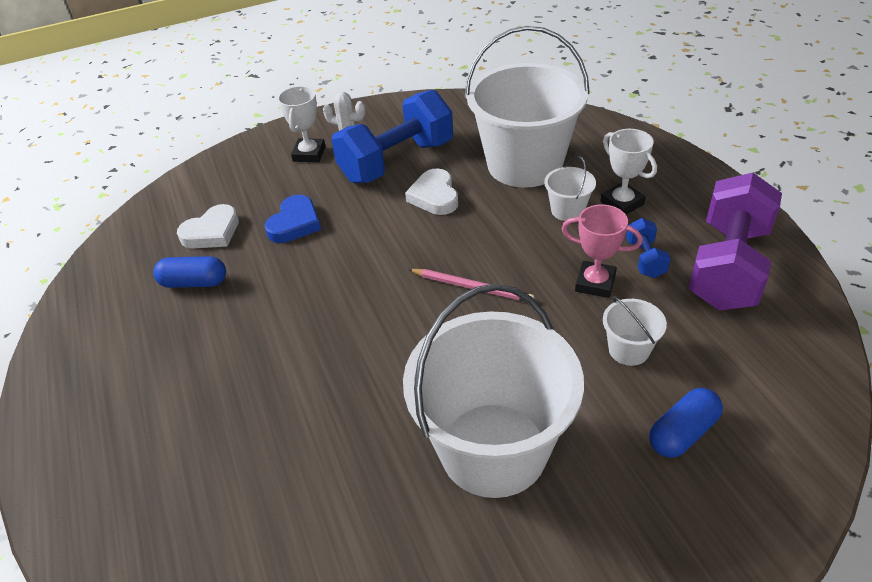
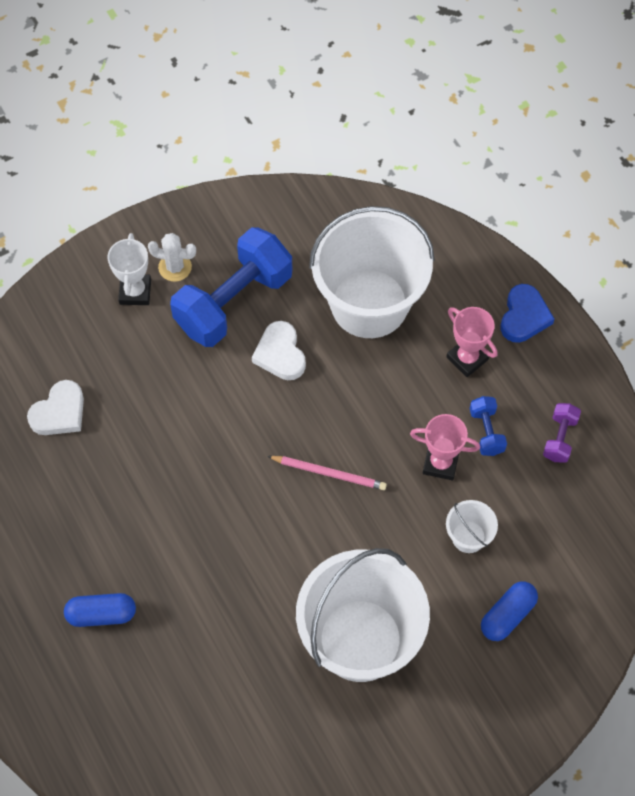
camera: 10 degrees left, 20 degrees up
blue capsule [153,256,226,288] -> blue capsule moved to [64,593,136,627]
blue heart [265,195,321,243] -> blue heart moved to [501,284,555,343]
white bucket [544,156,596,221] -> none
white trophy [600,129,657,215] -> pink trophy [446,307,498,377]
purple dumbbell [688,173,782,311] -> purple dumbbell [543,403,581,463], size x0.44

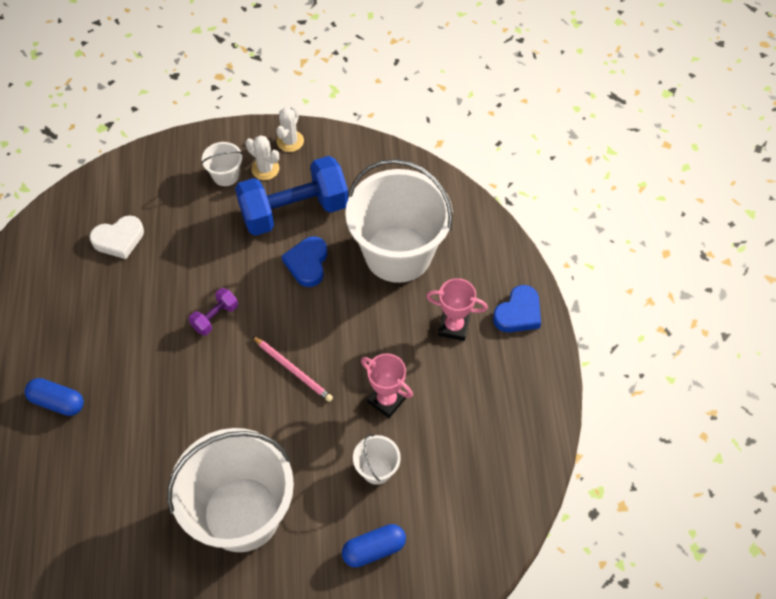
camera: 25 degrees right, 5 degrees down
white trophy [108,233,151,305] -> white bucket [202,142,243,186]
white heart [252,321,306,380] -> blue heart [282,236,328,287]
pink trophy [446,307,498,377] -> pink trophy turned 60 degrees counterclockwise [426,278,488,341]
blue dumbbell [470,396,507,456] -> none
purple dumbbell [543,403,581,463] -> purple dumbbell moved to [189,288,238,336]
none -> white cactus [276,106,304,152]

